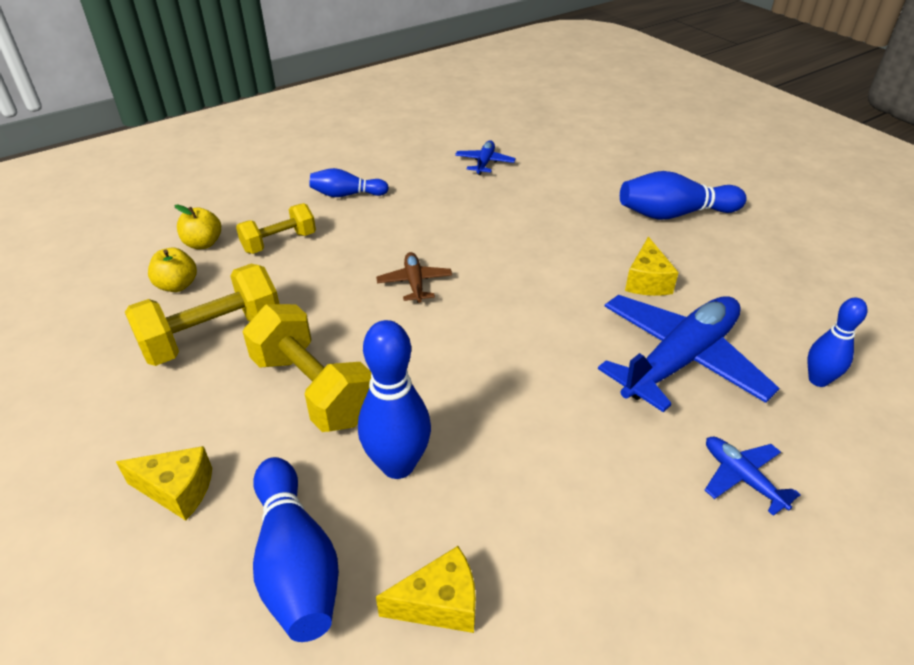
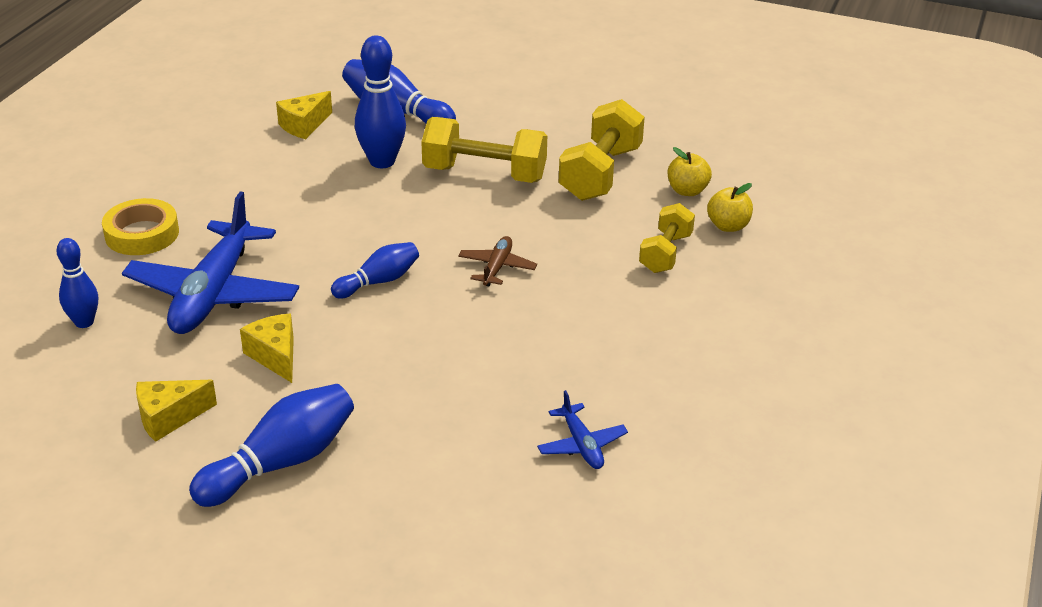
camera: 145 degrees right, 5 degrees down
yellow cheese [116,446,212,521] -> yellow cheese moved to [136,380,217,442]
blue bowling pin [310,168,389,197] -> blue bowling pin moved to [331,242,419,299]
brown plane [376,252,452,303] -> brown plane turned 120 degrees counterclockwise [458,236,537,286]
blue plane [705,437,801,516] -> yellow tape [102,198,179,255]

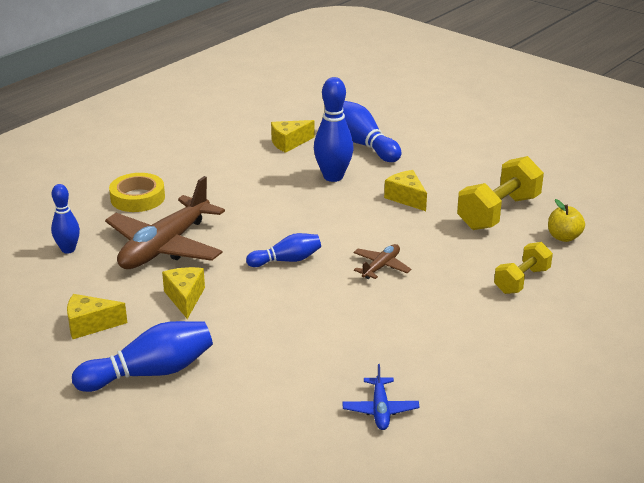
camera: 20 degrees right, 5 degrees down
blue plane [122,191,299,334] -> brown plane [105,176,225,269]
yellow dumbbell [421,117,547,183] -> yellow cheese [384,170,427,211]
yellow apple [707,183,753,232] -> none

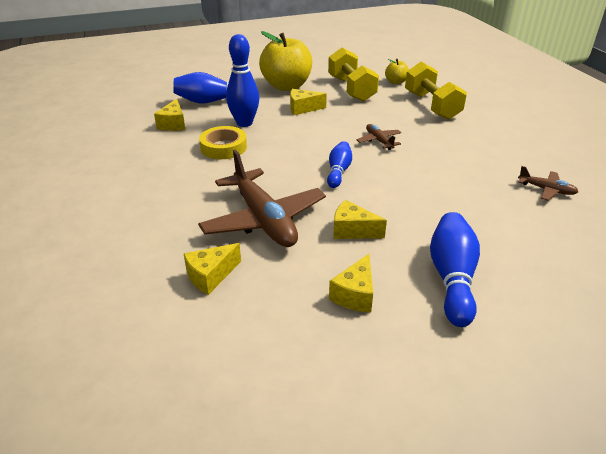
camera: 60 degrees left, 5 degrees up
blue bowling pin [51,184,80,254] -> yellow cheese [184,243,241,295]
yellow tape [109,173,165,212] -> yellow tape moved to [199,126,247,159]
blue plane [342,364,420,430] -> brown plane [518,166,578,201]
yellow dumbbell [494,242,553,294] -> yellow dumbbell [405,61,467,120], size x1.61
none -> yellow apple [259,31,312,91]

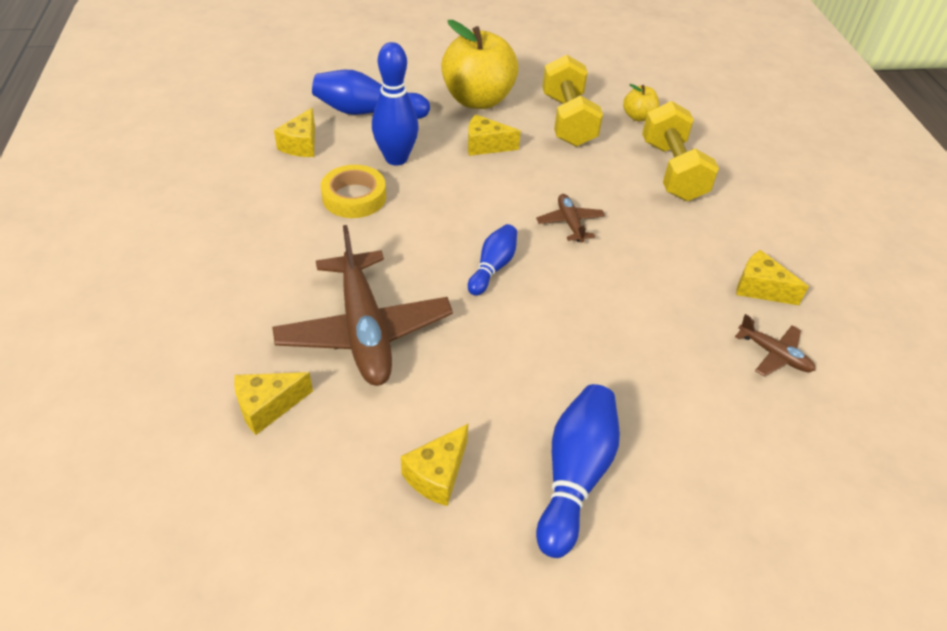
camera: 10 degrees right, 10 degrees up
yellow cheese [333,200,387,239] -> yellow cheese moved to [736,250,809,305]

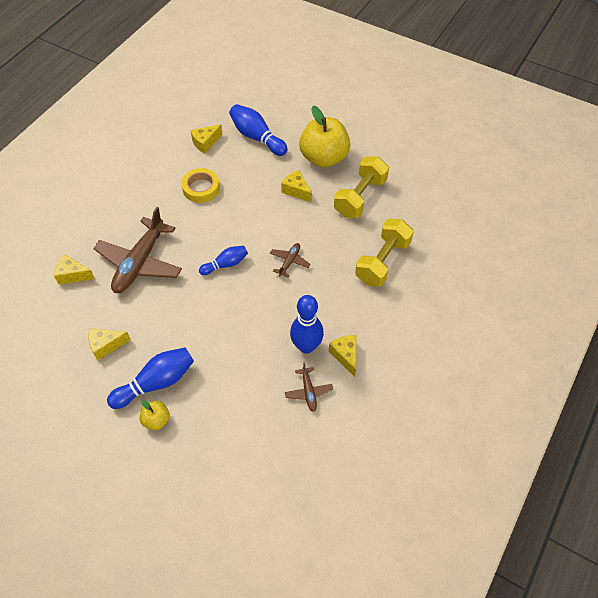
camera: 40 degrees right, 10 degrees up
blue bowling pin [372,42,419,166] -> blue bowling pin moved to [290,295,324,353]
yellow apple [623,84,659,121] -> yellow apple moved to [140,400,170,430]

